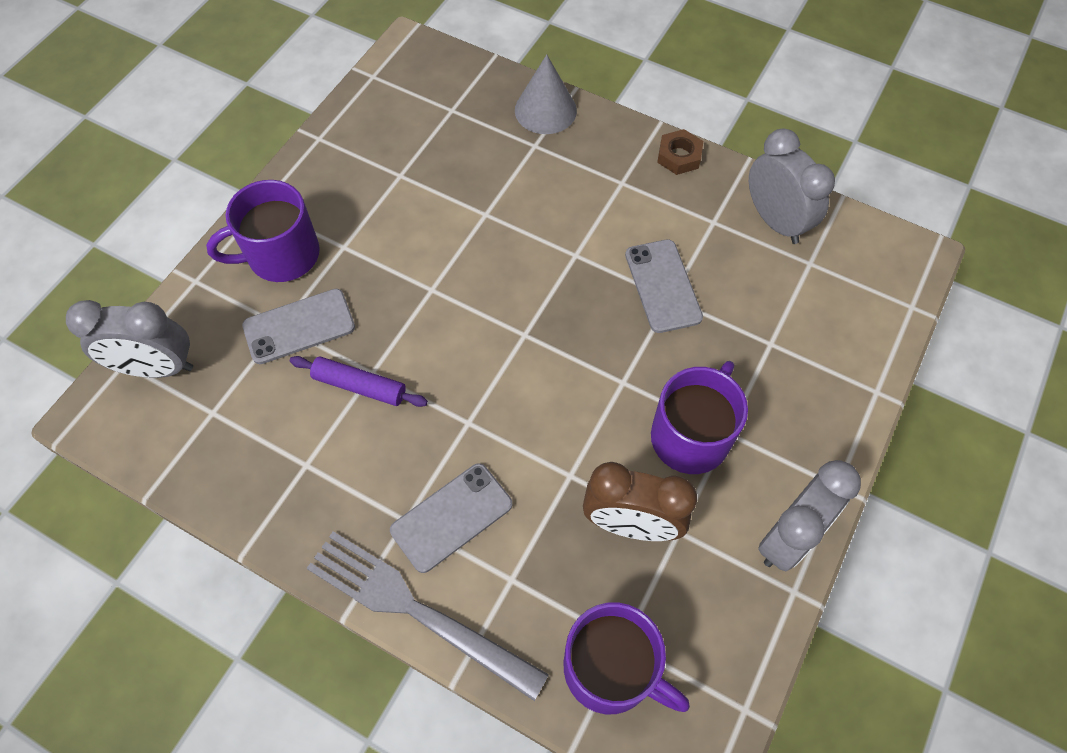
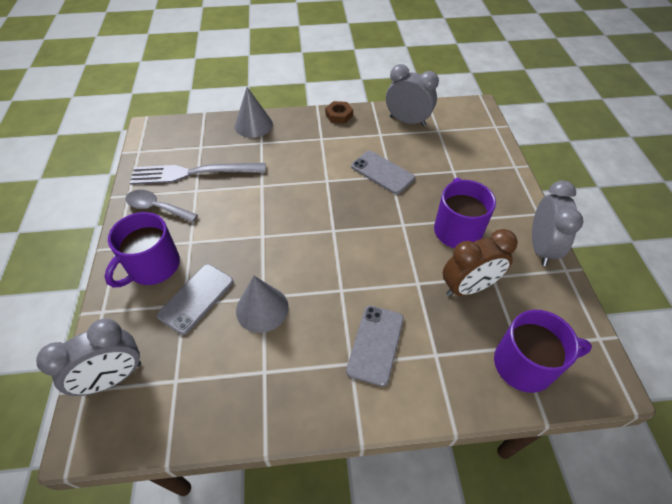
camera: 35 degrees left, 10 degrees down
purple rolling pin [290,356,428,407] -> grey cone [236,276,289,333]
grey fork [306,531,549,701] -> grey fork moved to [130,163,266,185]
none -> grey spoon [126,190,198,223]

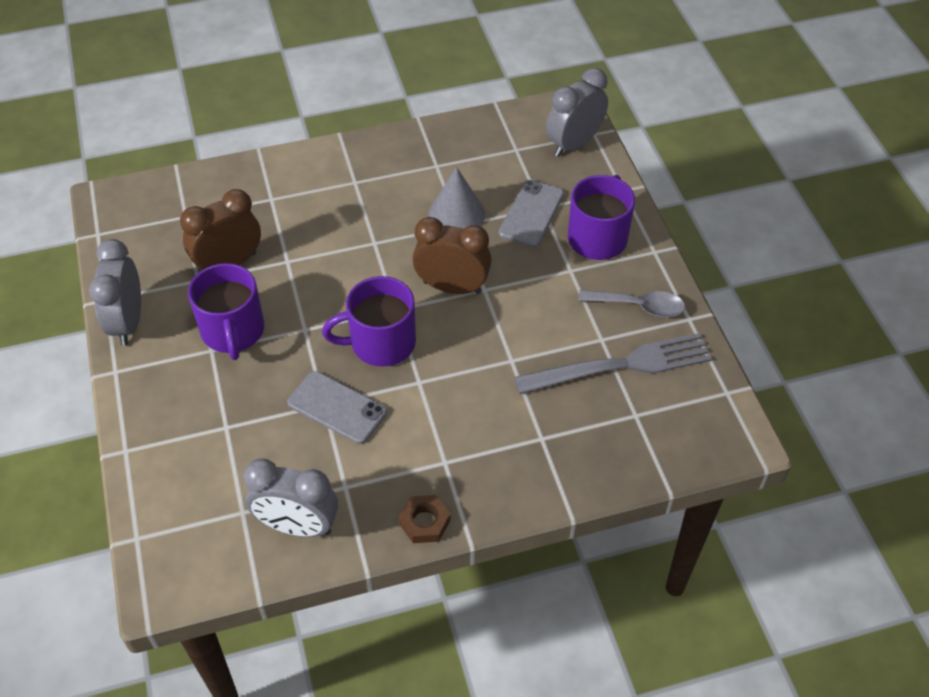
camera: 170 degrees right, 0 degrees up
grey cone [235,87,273,138] -> none
grey phone [346,306,404,386] -> none
purple mug [494,310,592,393] -> purple mug moved to [322,276,416,367]
none -> brown clock [412,217,492,294]

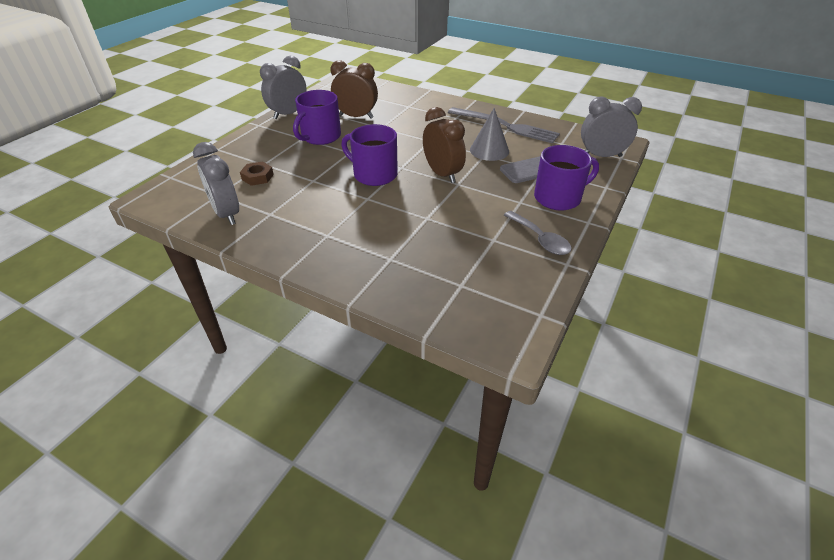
camera: 45 degrees right, 10 degrees down
grey phone [287,371,387,444] -> none
brown nut [398,495,450,543] -> brown nut moved to [240,161,274,186]
grey fork [514,333,712,394] -> grey fork moved to [448,107,560,144]

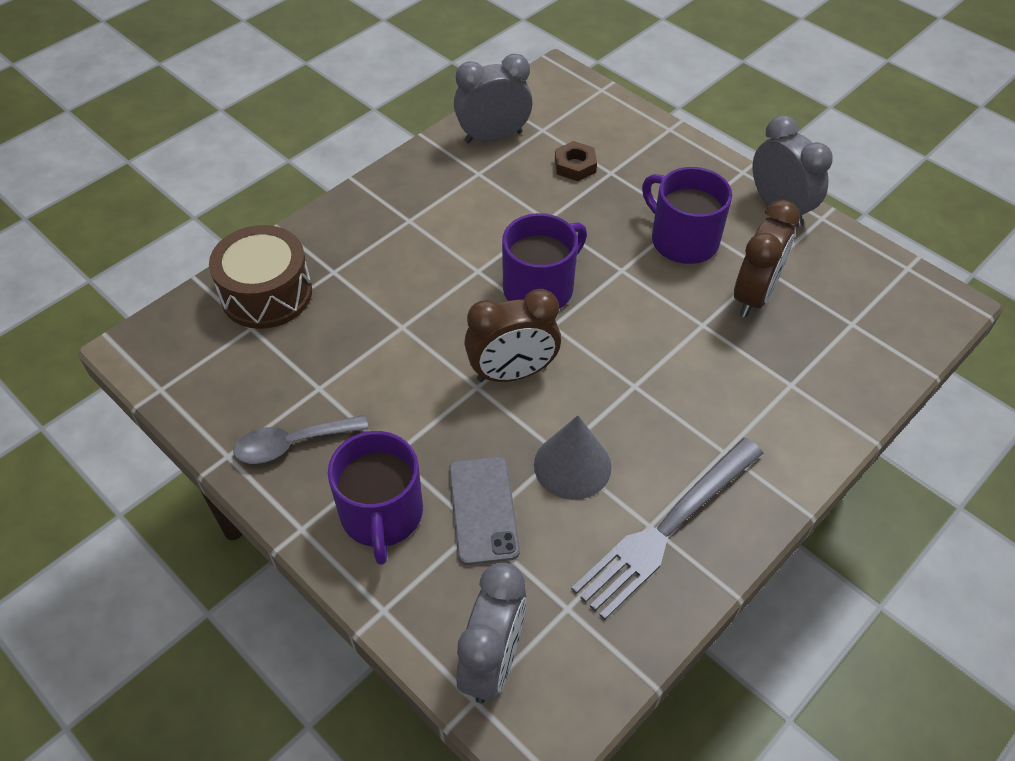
camera: 105 degrees right, 10 degrees up
none -> brown drum [209,225,312,329]

